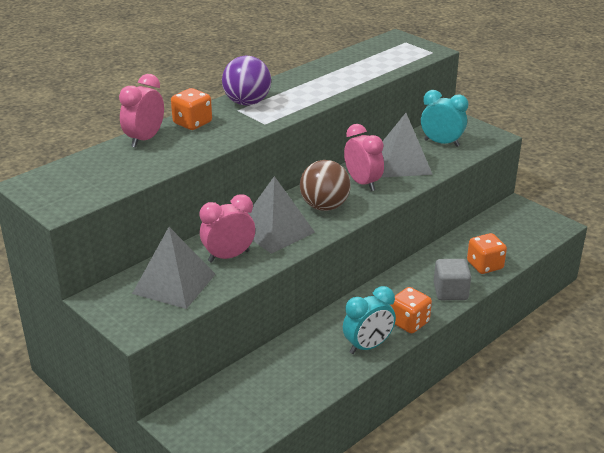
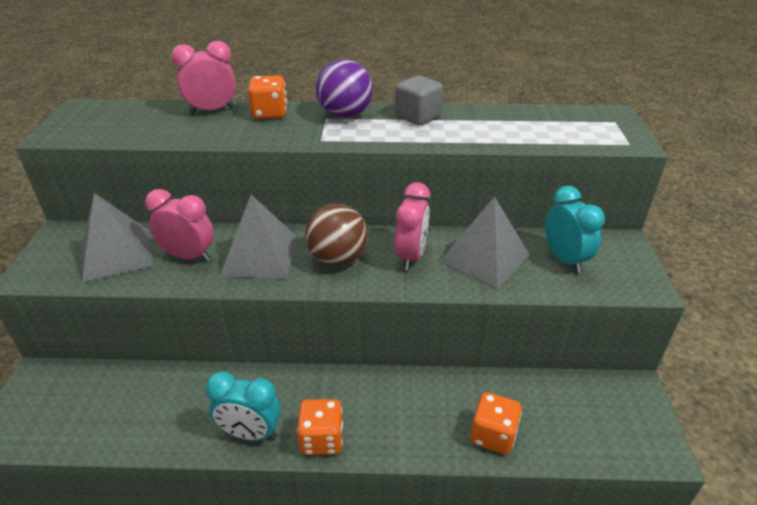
camera: 45 degrees right, 5 degrees up
grey cube [434,259,471,300] -> grey cube moved to [395,75,443,125]

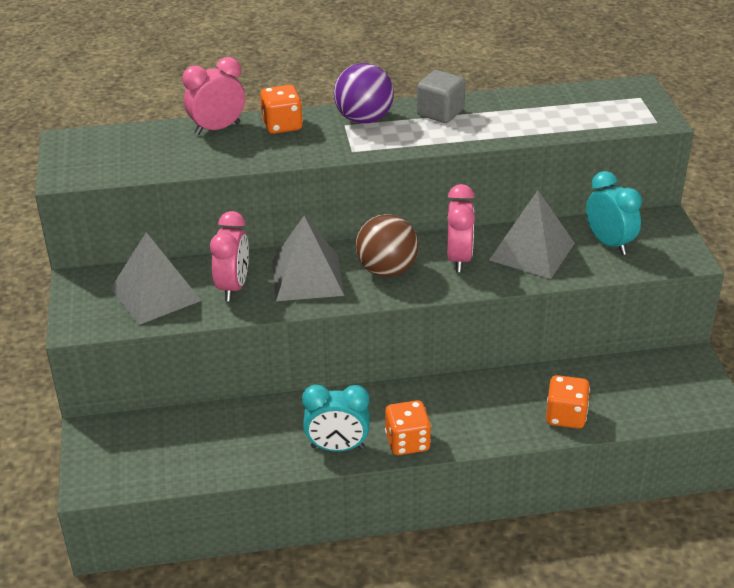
camera: 10 degrees left, 0 degrees up
pink clock [145,189,214,262] -> pink clock turned 90 degrees clockwise [210,211,249,301]

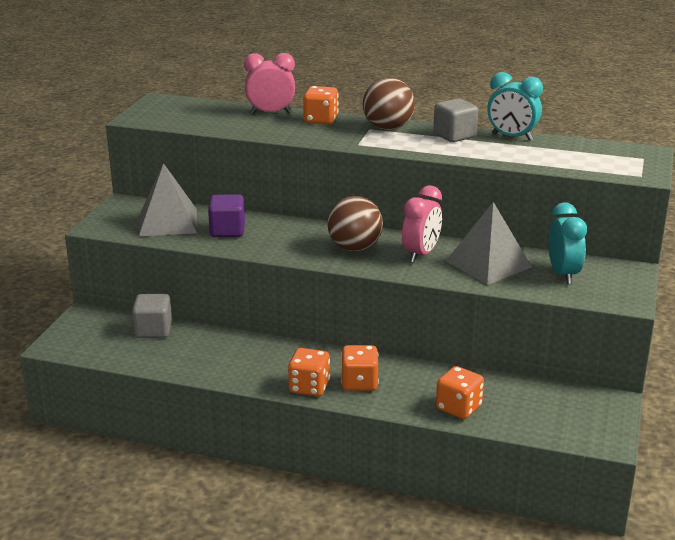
camera: 25 degrees right, 10 degrees down
pink clock [210,211,249,301] -> purple cube [208,194,245,237]
grey pyramid [272,216,344,301] -> none
turquoise clock [302,384,370,452] -> turquoise clock moved to [487,72,543,141]
purple ball [334,63,394,124] -> brown ball [363,78,415,130]
none -> grey cube [132,294,172,338]
none -> orange dice [341,345,379,391]

